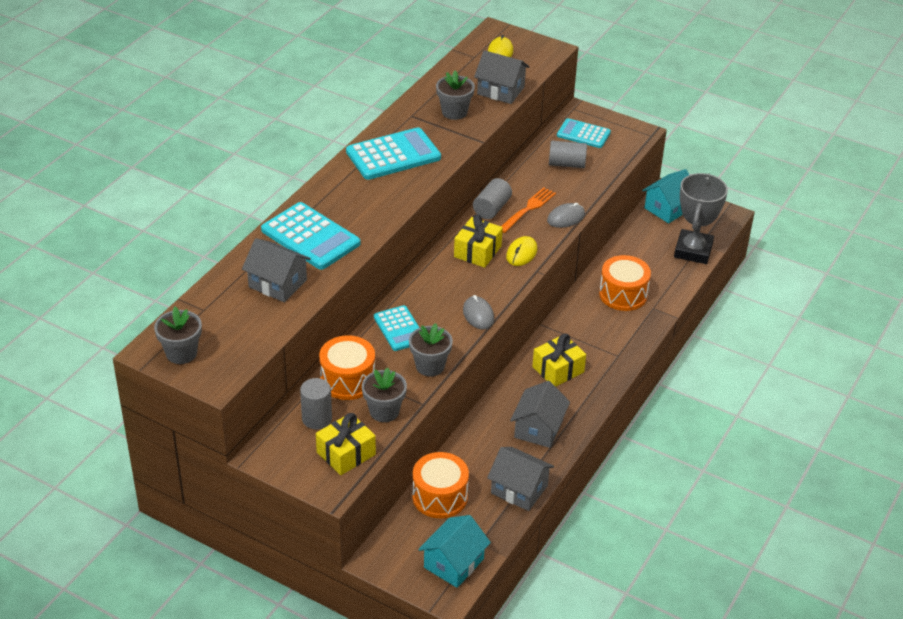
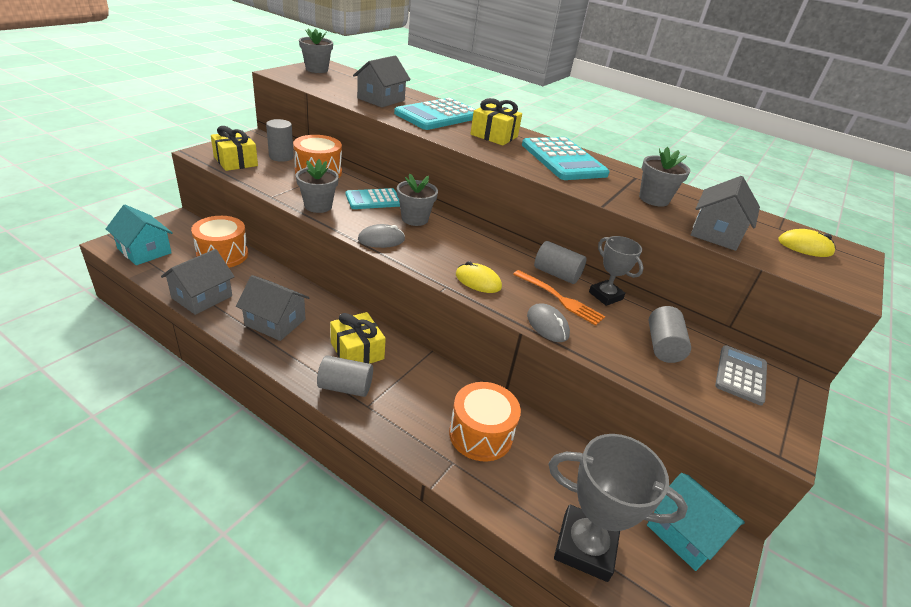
camera: 90 degrees right, 5 degrees down
grey flower pot [362,368,407,422] -> grey flower pot moved to [397,174,438,226]
yellow gift [454,215,503,268] -> yellow gift moved to [470,98,522,146]
turquoise calculator [557,118,611,148] -> grey calculator [715,345,767,405]
none -> grey cylinder [317,355,373,397]
none -> grey trophy [589,236,643,306]

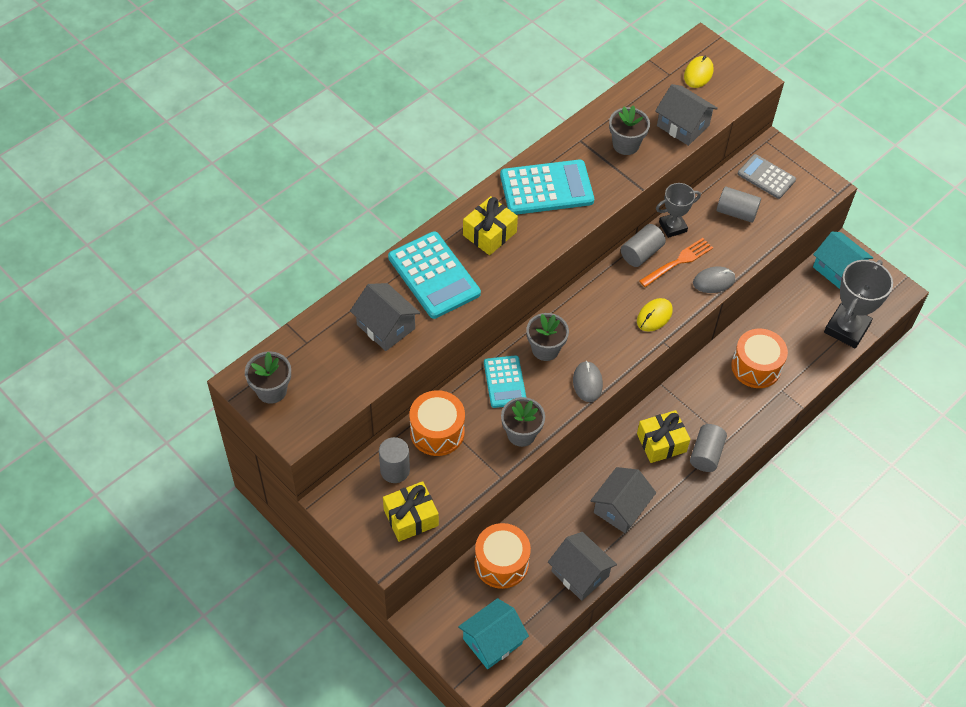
camera: 75 degrees left, 20 degrees up
turquoise house [647,473,745,571] -> turquoise house turned 75 degrees clockwise [813,232,873,289]

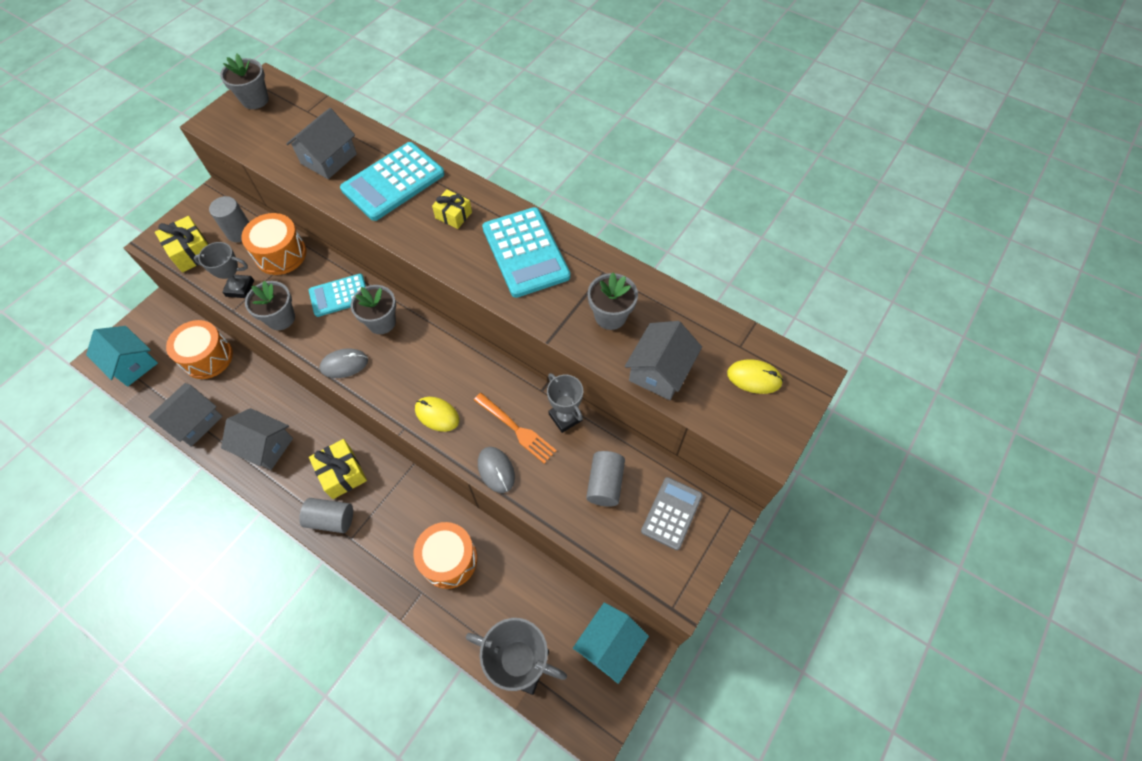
camera: 80 degrees right, 5 degrees up
yellow gift [463,196,518,255] -> yellow gift [432,189,472,229], size x0.65
grey cylinder [621,224,666,267] -> none
none -> grey trophy [194,242,254,298]

